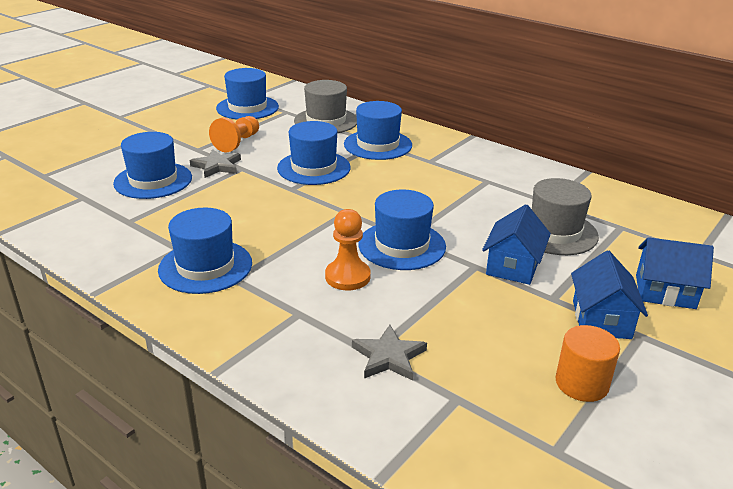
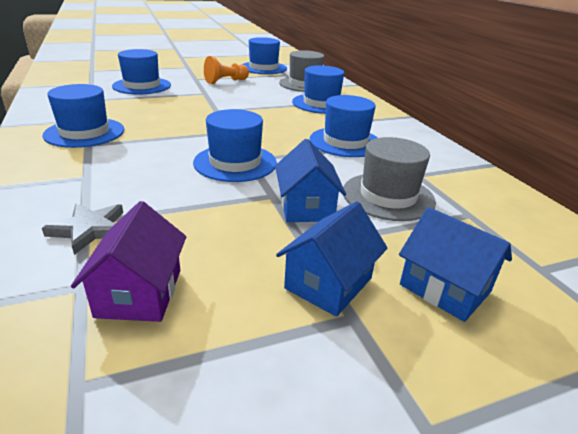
camera: 30 degrees right, 0 degrees up
grey star [190,149,241,178] -> none
blue hat [277,121,351,185] -> blue hat moved to [310,95,378,157]
orange pawn [325,209,371,290] -> none
blue house [482,204,551,285] -> blue house turned 60 degrees counterclockwise [275,139,346,222]
orange cylinder [556,325,620,402] -> none
none -> purple house [71,201,186,322]

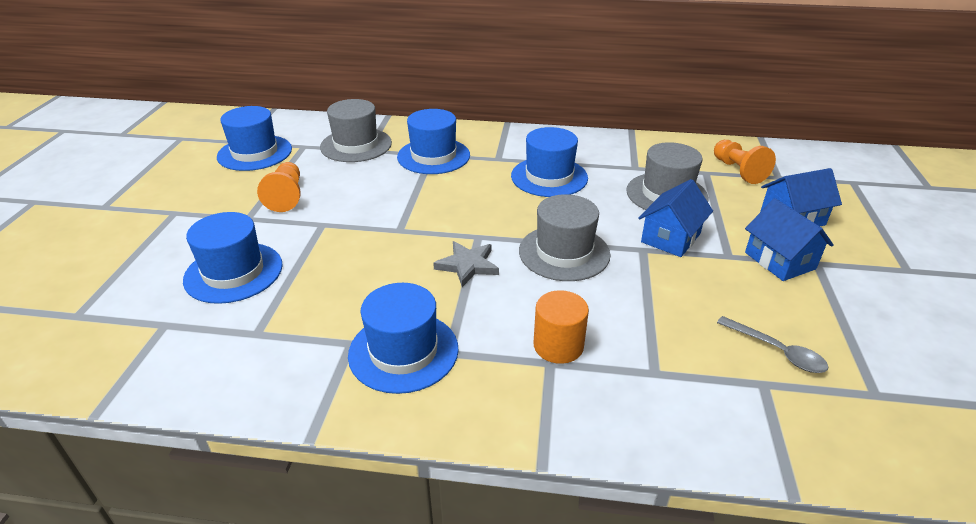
camera: 60 degrees left, 5 degrees up
grey star [42,204,123,255] -> grey star moved to [433,241,499,287]
purple house [71,201,186,322] -> grey spoon [717,316,828,373]
blue hat [193,109,277,182] -> grey hat [519,194,610,281]
blue house [275,139,346,222] -> blue house turned 75 degrees counterclockwise [638,179,713,257]
none -> orange cylinder [534,290,589,364]
none -> orange pawn [714,140,776,184]

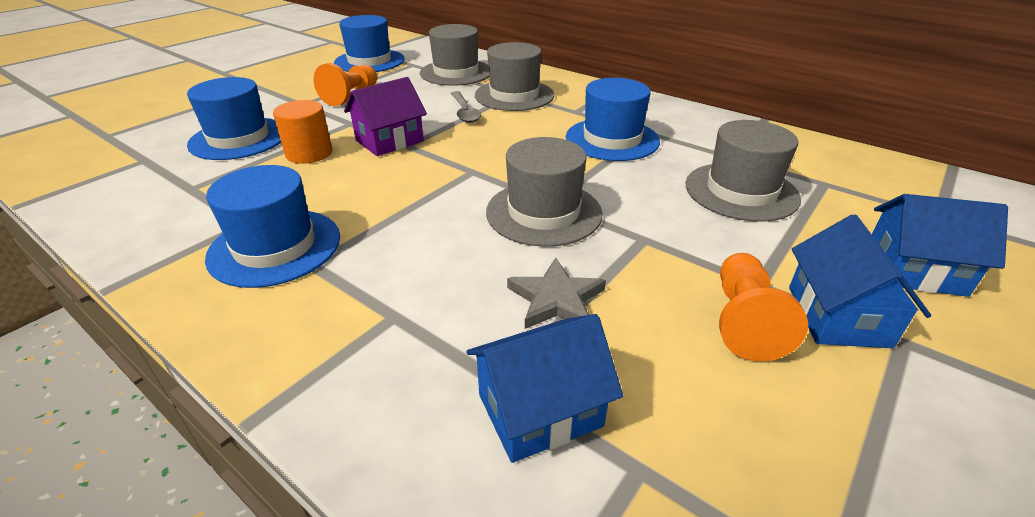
camera: 30 degrees right, 0 degrees up
blue hat [397,109,470,174] -> grey hat [475,42,554,111]
grey star [433,241,499,287] -> grey star moved to [507,258,606,329]
orange cylinder [534,290,589,364] -> orange cylinder moved to [273,100,333,164]
blue house [638,179,713,257] -> blue house moved to [466,314,623,463]
orange pawn [714,140,776,184] -> orange pawn moved to [719,253,808,361]
grey spoon [717,316,828,373] -> grey spoon moved to [451,91,481,123]
none -> purple house [344,77,427,156]

